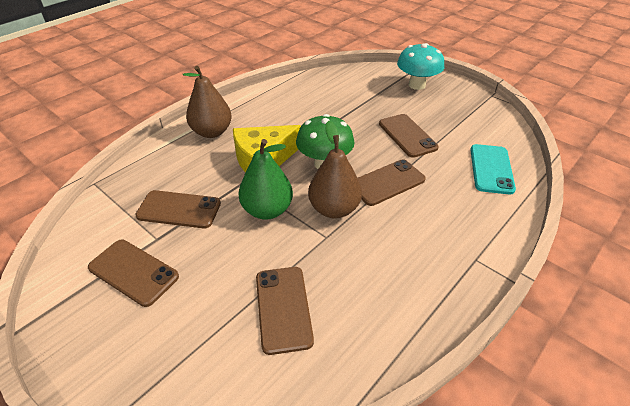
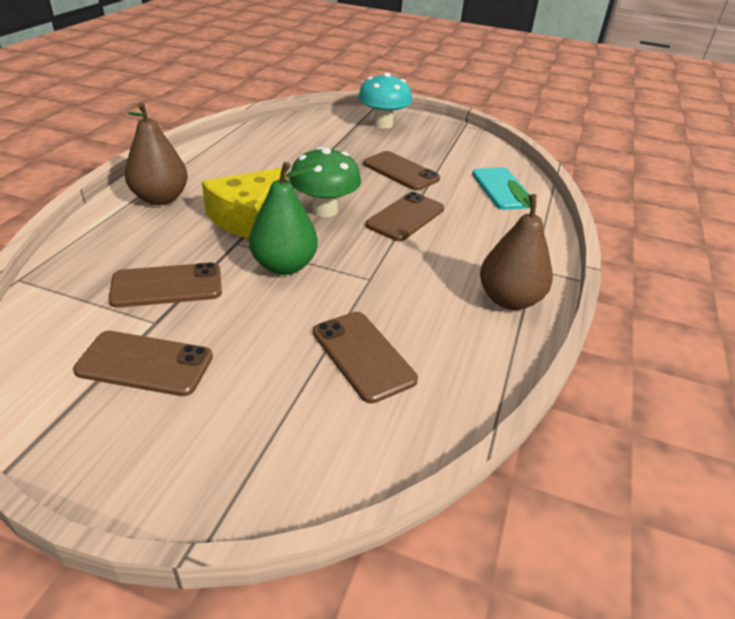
camera: 25 degrees left, 5 degrees down
brown pear [308,121,362,218] -> brown pear moved to [480,180,553,310]

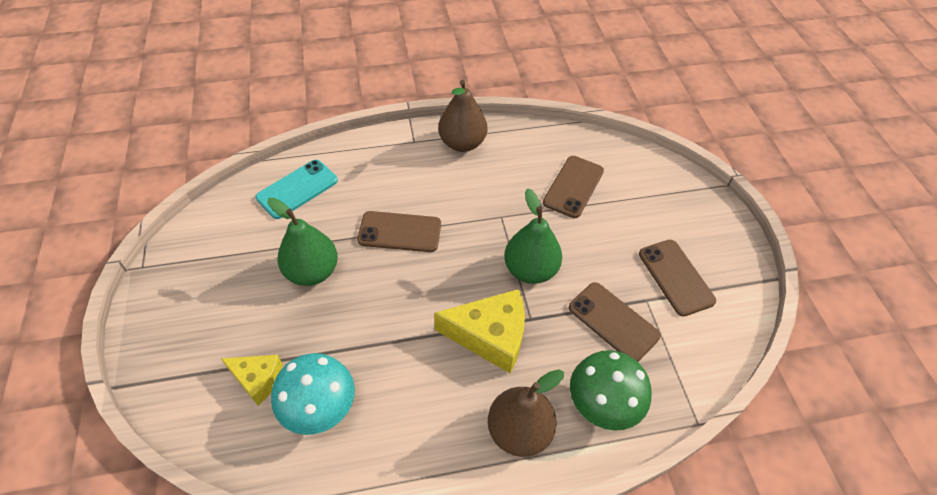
camera: 120 degrees left, 15 degrees up
green mushroom [289,147,361,217] -> green mushroom moved to [570,350,652,431]
turquoise mushroom [358,72,412,128] -> turquoise mushroom moved to [271,353,355,435]
brown phone [363,151,440,191] -> green pear [268,198,338,286]
none -> yellow cheese [221,355,283,405]

